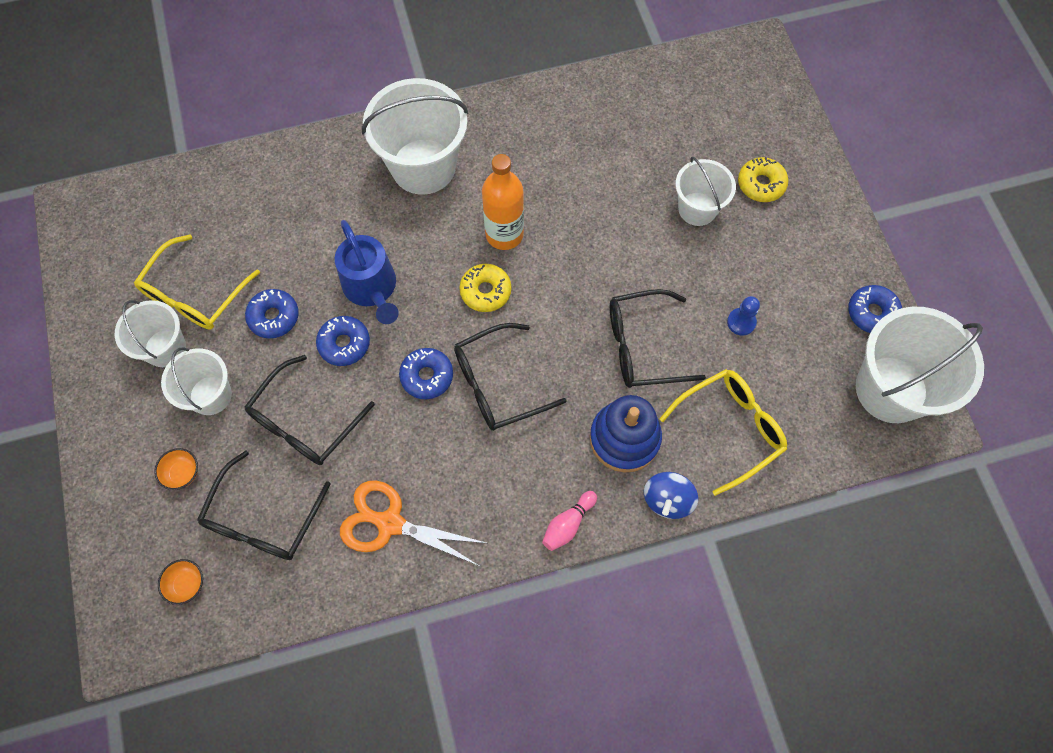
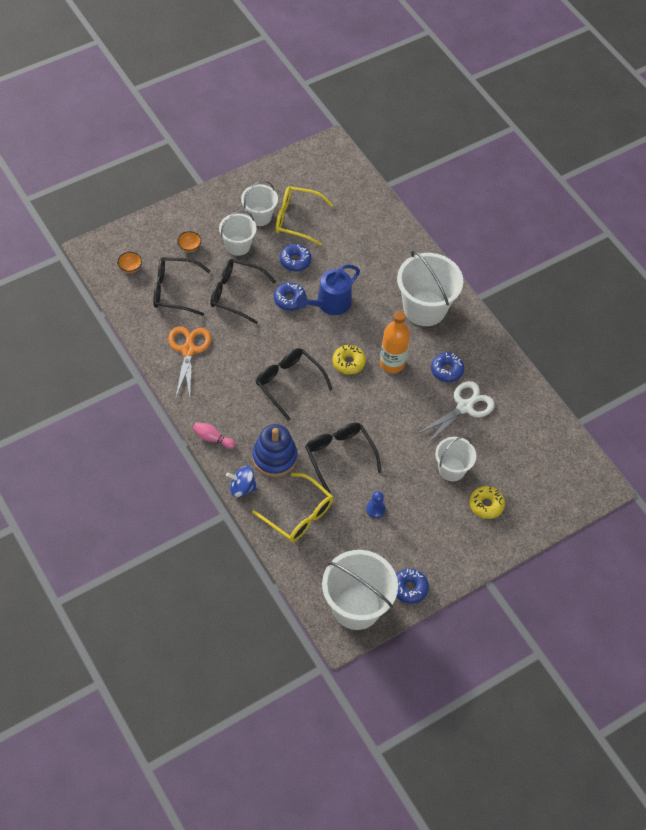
camera: 70 degrees right, 10 degrees down
blue donut [399,348,453,399] -> blue donut moved to [431,353,464,382]
none -> white scissors [417,381,495,444]

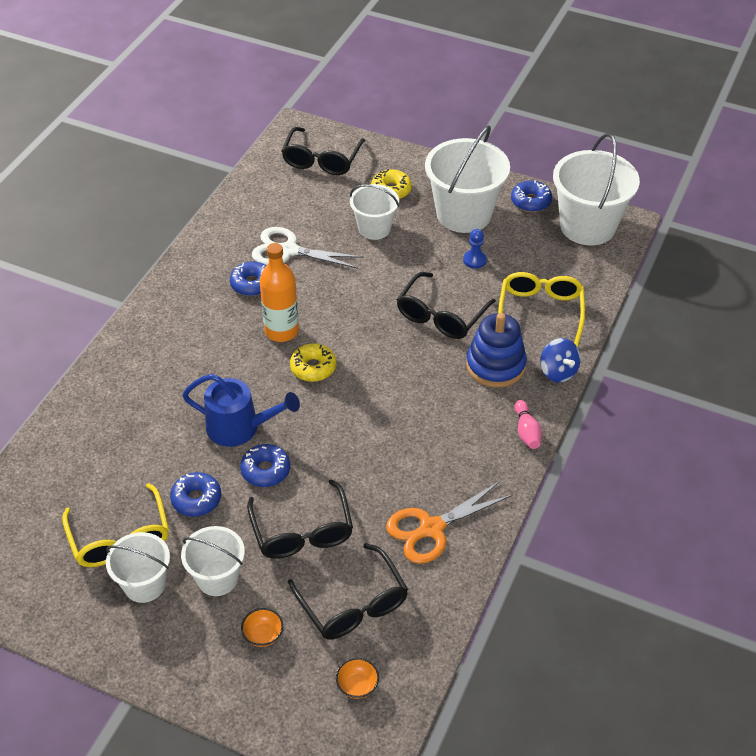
camera: 120 degrees left, 10 degrees down
black glasses [256,348,333,421] -> black glasses moved to [282,127,365,175]
white bucket [397,250,463,326] -> white bucket moved to [425,126,510,233]

